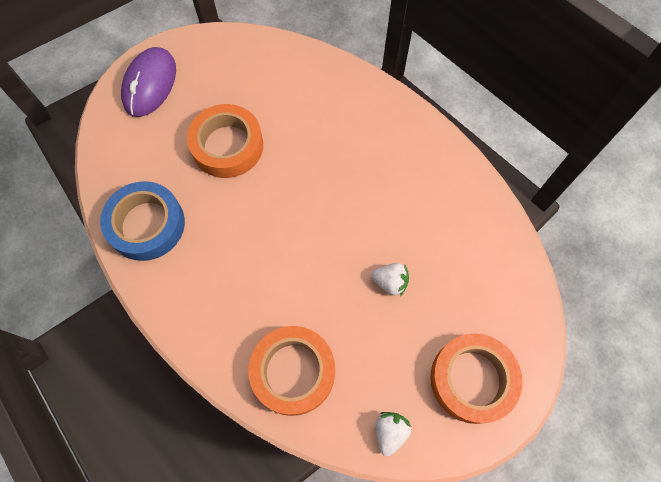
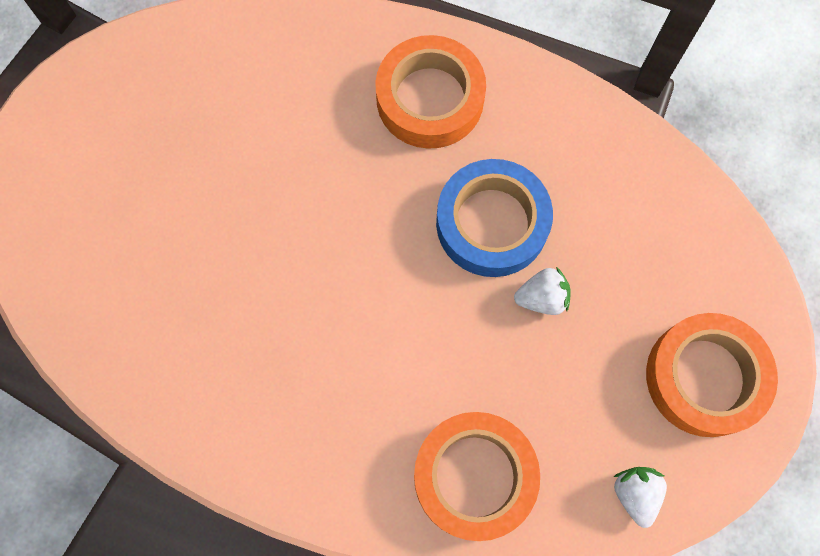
camera: 25 degrees left, 5 degrees up
blue tape [100,181,185,261] -> blue tape moved to [436,159,553,277]
purple mouse [121,47,176,117] -> none
orange tape [187,104,263,178] -> orange tape moved to [375,35,486,149]

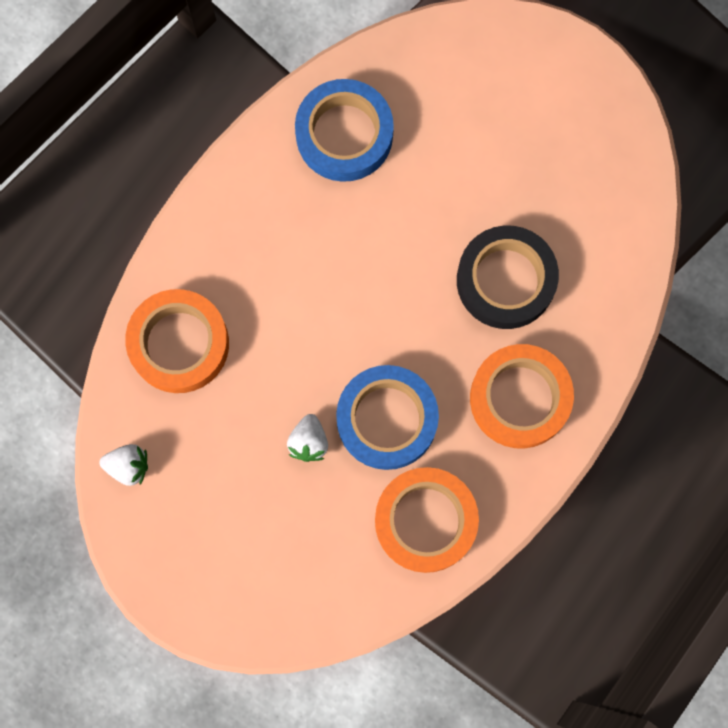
camera: 105 degrees right, 5 degrees up
orange tape [646,313,778,437] -> orange tape moved to [375,467,479,573]
none -> blue tape [295,79,394,182]
none -> black tape [457,225,559,329]

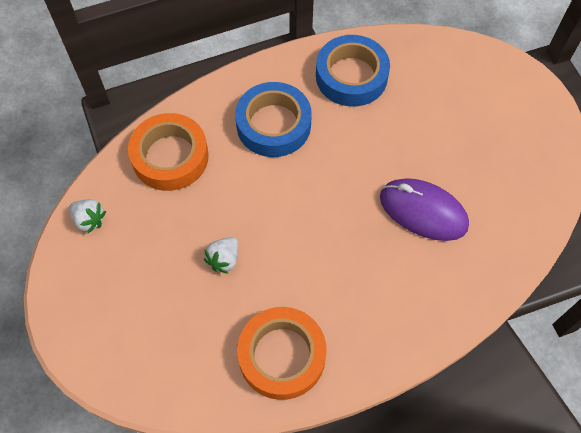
camera: 25 degrees right, 15 degrees down
blue tape [336,365,439,470] -> blue tape moved to [235,82,312,157]
black tape [457,225,559,329] -> purple mouse [380,178,469,241]
orange tape [470,344,574,448] -> none

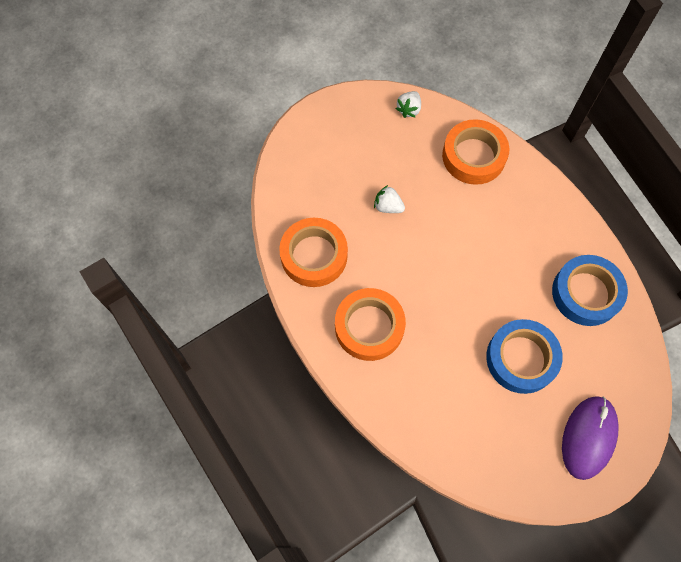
camera: 85 degrees right, 5 degrees up
blue tape [235,82,312,157] -> blue tape moved to [486,319,563,394]
purple mouse [380,178,469,241] -> purple mouse moved to [562,396,619,480]
none -> orange tape [335,288,406,361]

